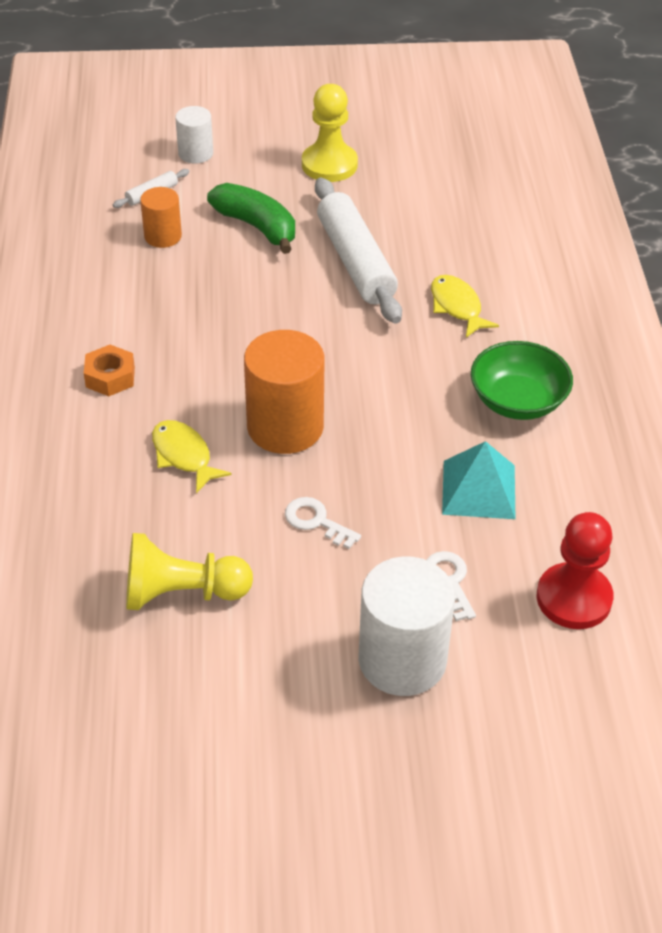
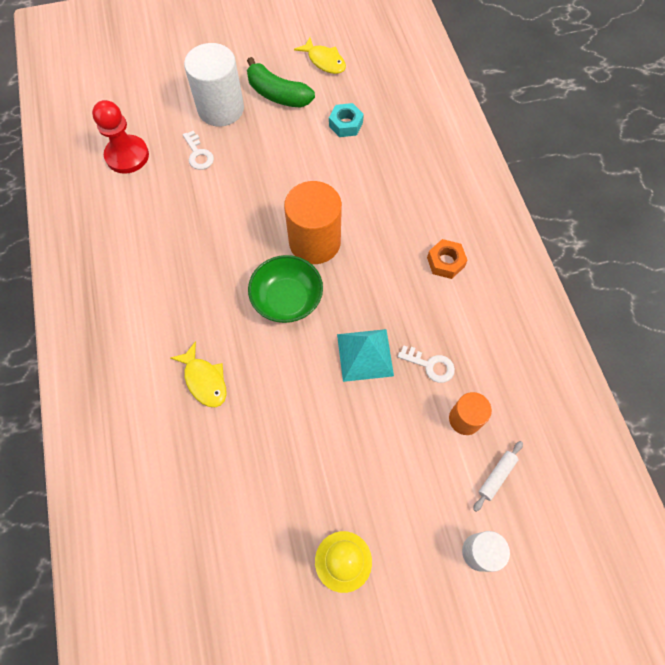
camera: 170 degrees right, 20 degrees up
yellow pawn [126,533,253,610] -> turquoise nut [329,103,364,137]
yellow fish [152,420,232,493] -> yellow fish moved to [294,38,346,74]
green banana [207,183,295,254] -> green banana moved to [247,57,315,108]
white key [285,497,361,549] -> white key moved to [398,345,455,383]
white rolling pin [315,178,402,324] -> none
turquoise pyramid [442,441,515,519] -> turquoise pyramid moved to [337,329,394,382]
green bowl [471,341,573,420] -> green bowl moved to [248,255,323,323]

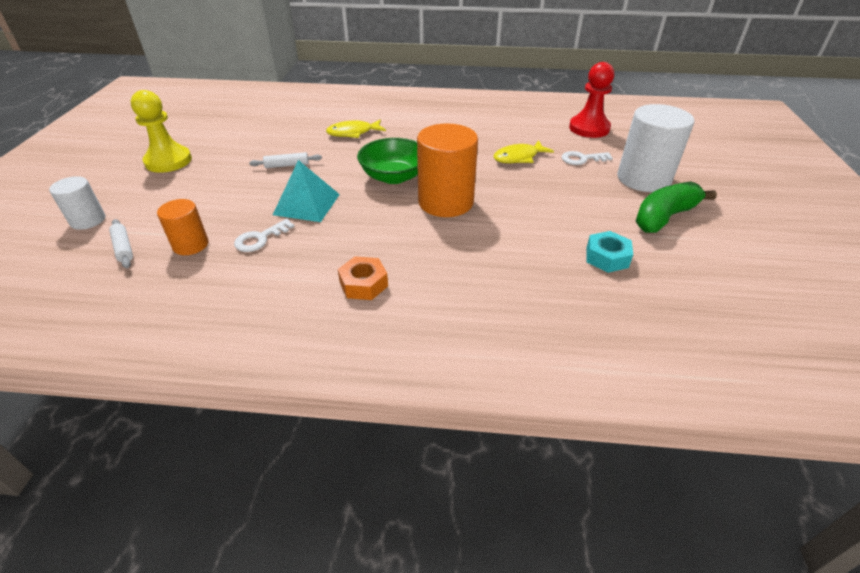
camera: 110 degrees right, 25 degrees down
yellow fish [294,38,346,74] -> yellow fish moved to [493,140,554,163]
none -> white rolling pin [249,152,322,168]

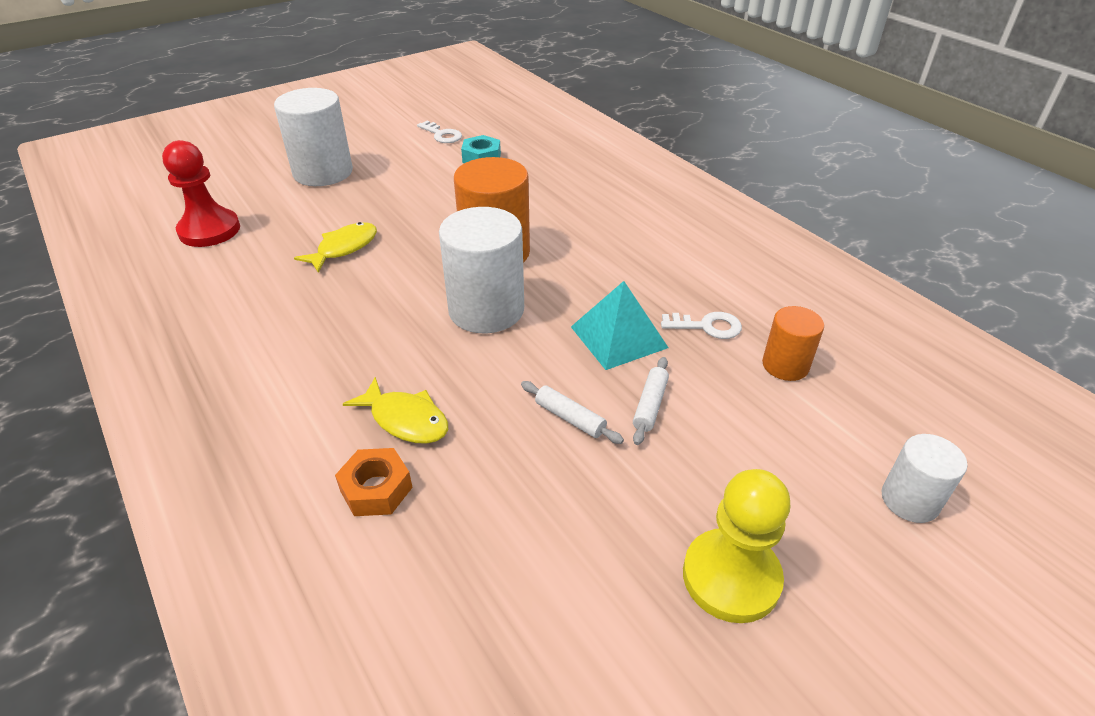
camera: 130 degrees left, 0 degrees up
white rolling pin [109,219,133,268] -> white rolling pin moved to [633,357,669,445]
orange nut [338,256,388,300] -> orange nut moved to [335,448,413,516]
green bowl [357,138,418,184] -> white cylinder [439,207,524,333]
yellow fish [493,140,554,163] -> yellow fish turned 75 degrees counterclockwise [294,222,377,273]
white key [562,151,613,165] -> white key moved to [417,121,462,143]
green banana [635,181,717,233] -> none

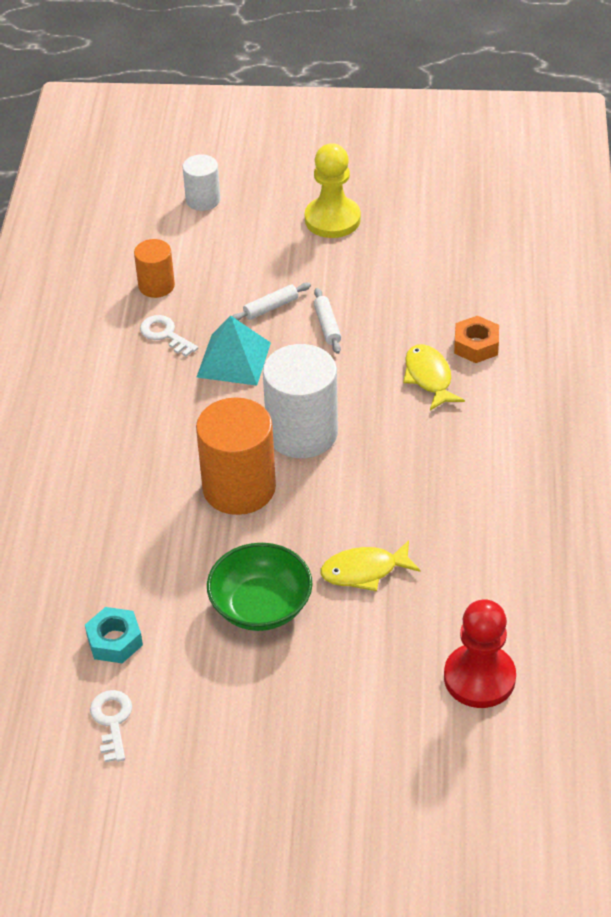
camera: 140 degrees left, 5 degrees up
white cylinder [274,88,353,186] -> none
none -> green bowl [207,543,313,631]

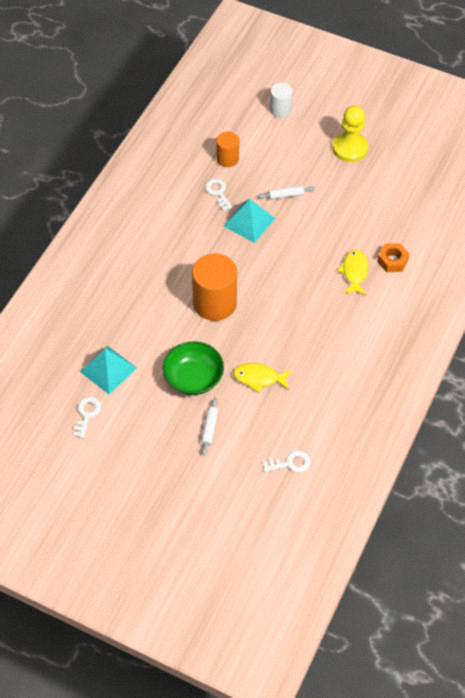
camera: 20 degrees right, 10 degrees up
turquoise nut [85,607,143,663] -> turquoise pyramid [80,346,137,394]
white cylinder [263,344,338,458] -> none
white rolling pin [314,288,341,354] -> white rolling pin moved to [201,398,218,456]
red pawn [444,599,516,708] -> white key [263,450,311,473]

